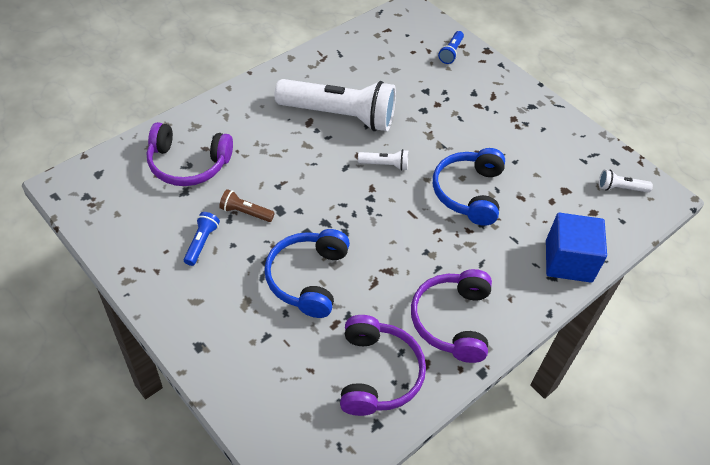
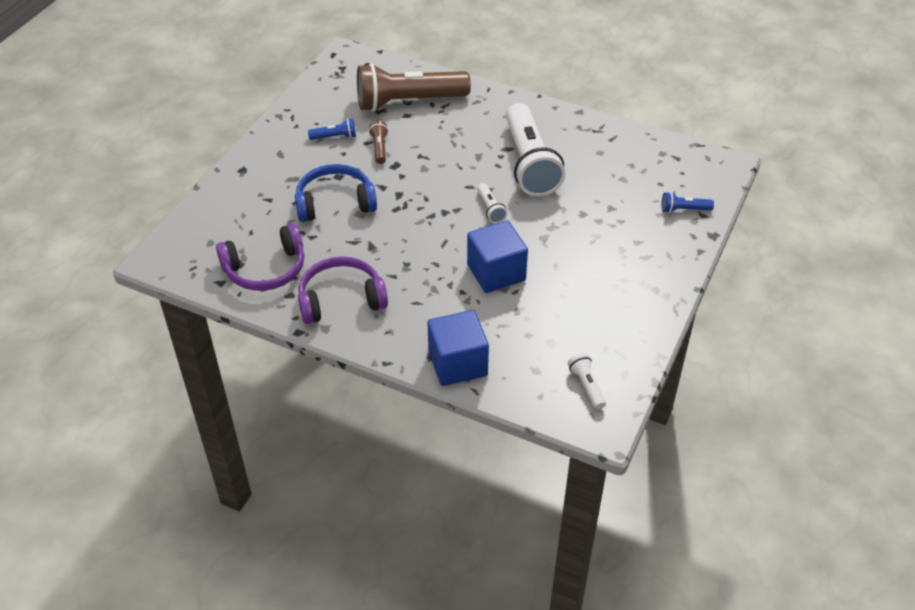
camera: 70 degrees right, 5 degrees down
purple headphones [147,122,233,186] -> brown flashlight [357,63,471,112]
blue headphones [433,148,505,226] -> blue cube [467,221,528,293]

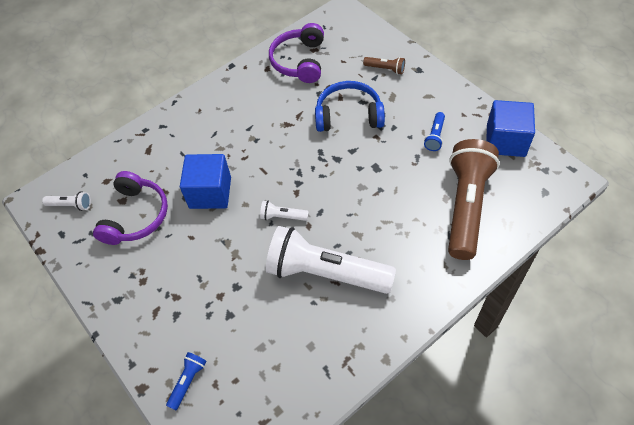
camera: 120 degrees right, 10 degrees up
blue headphones [295,164,377,222] -> blue headphones turned 105 degrees counterclockwise [315,81,385,132]
purple headphones [298,256,388,324] -> purple headphones moved to [93,171,168,245]
brown flashlight [369,121,388,164] -> brown flashlight moved to [363,57,405,75]
blue cube [428,310,489,386] -> blue cube moved to [487,100,535,157]

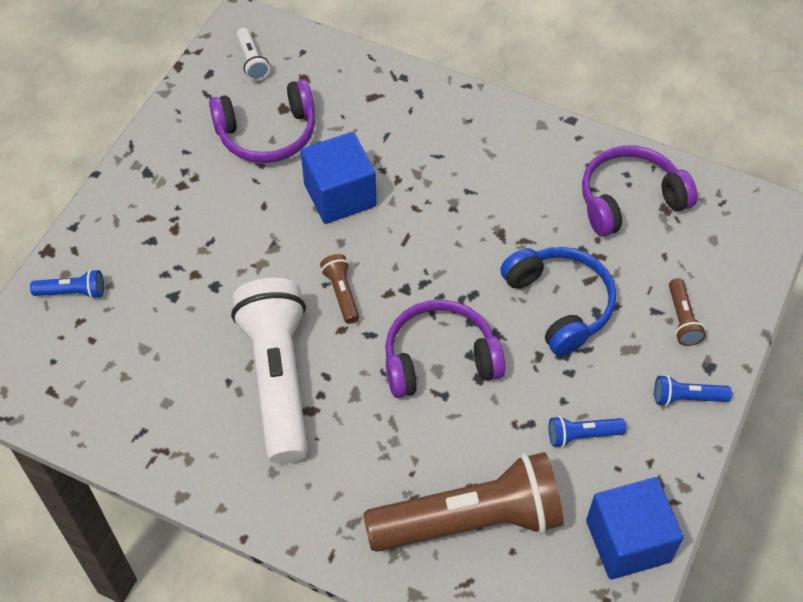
camera: 60 degrees right, 0 degrees up
white flashlight [260,201,309,221] -> brown flashlight [320,254,359,324]
none -> purple headphones [385,299,505,398]
none -> blue flashlight [654,375,732,406]

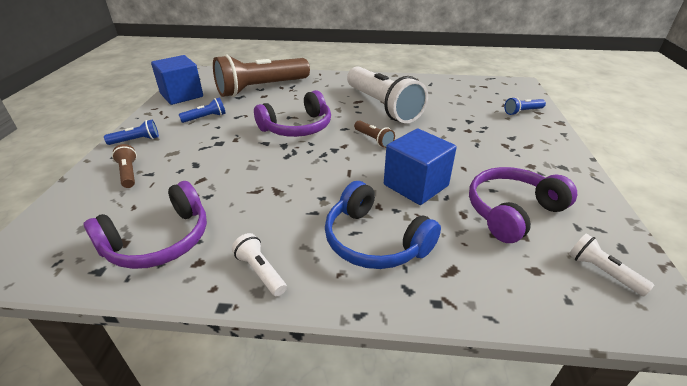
camera: 160 degrees right, 20 degrees down
blue headphones [500,247,616,356] -> blue headphones moved to [325,181,441,269]
none -> white flashlight [232,233,287,296]

